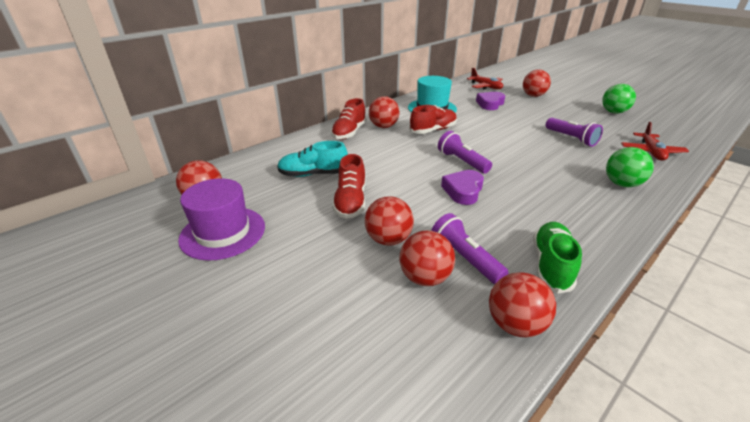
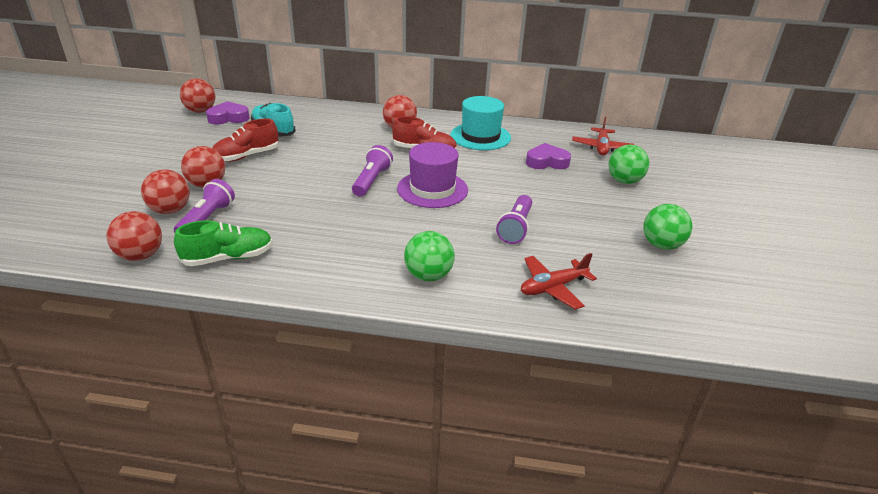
camera: 50 degrees right, 0 degrees up
purple hat [178,178,265,261] -> purple hat moved to [397,142,468,208]
red shoe [331,98,367,140] -> none
purple heart [441,170,484,205] -> purple heart moved to [206,101,250,124]
red ball [523,69,551,97] -> green ball [609,145,649,184]

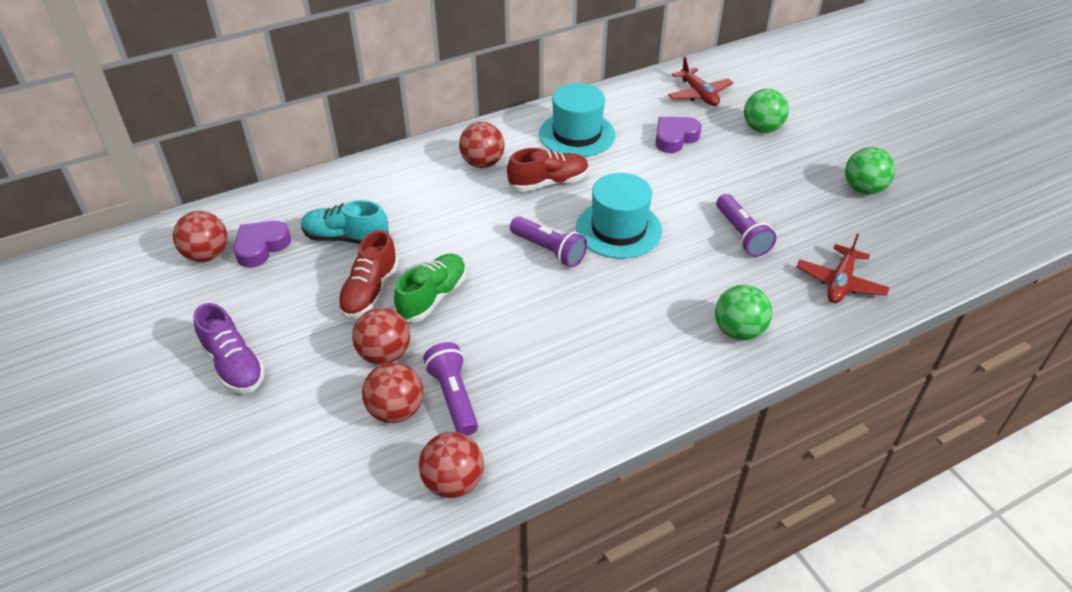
camera: 35 degrees left, 10 degrees up
green shoe [174,220,273,266] -> green shoe moved to [394,254,466,322]
purple flashlight [352,145,393,197] -> purple flashlight turned 150 degrees clockwise [510,216,587,268]
purple hat [397,142,468,208] -> turquoise hat [576,173,662,259]
none -> purple shoe [194,303,265,393]

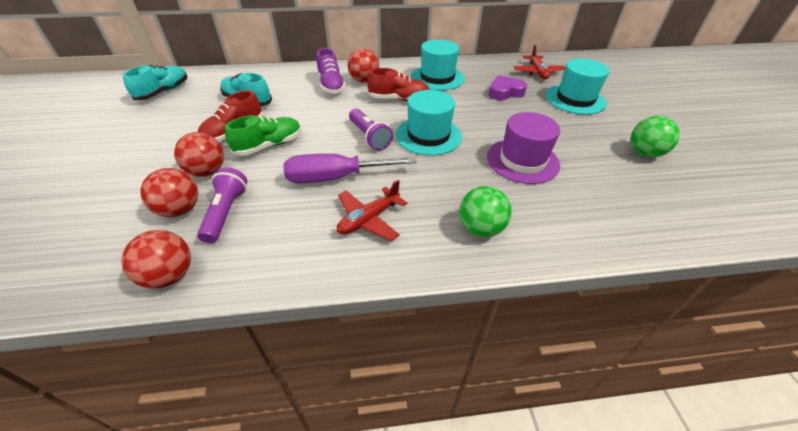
camera: 20 degrees right, 0 degrees up
red ball [173,211,227,262] -> turquoise shoe [123,65,187,100]
purple shoe [194,303,265,393] -> purple shoe moved to [316,48,346,94]
purple heart [234,221,291,268] -> none
purple flashlight [717,194,776,257] -> purple hat [487,112,560,184]
green ball [744,89,789,133] -> turquoise hat [546,59,610,115]
red plane [796,234,890,303] -> red plane moved to [337,180,407,241]
none -> purple screwdriver [283,154,416,183]

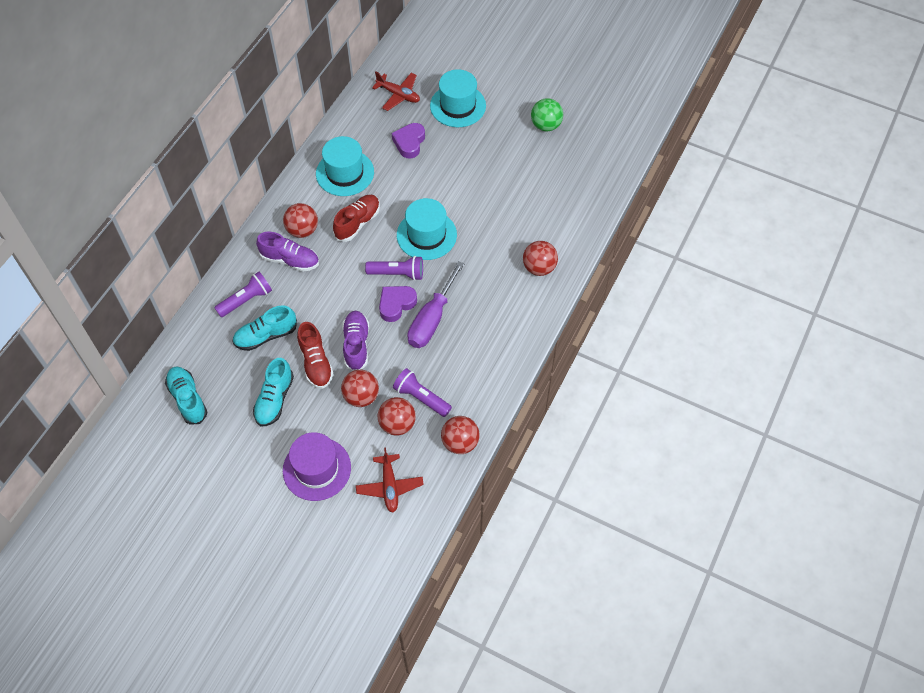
camera: 55 degrees left, 15 degrees up
green shoe [225,115,301,156] -> purple shoe [342,311,369,371]
red plane [337,180,407,241] -> red plane moved to [356,447,424,513]
green ball [459,186,512,237] -> red ball [523,241,558,276]
purple hat [487,112,560,184] -> purple hat moved to [283,432,351,501]
none -> purple flashlight [214,272,272,317]
none -> turquoise shoe [253,358,294,427]
none -> purple heart [379,286,417,322]

